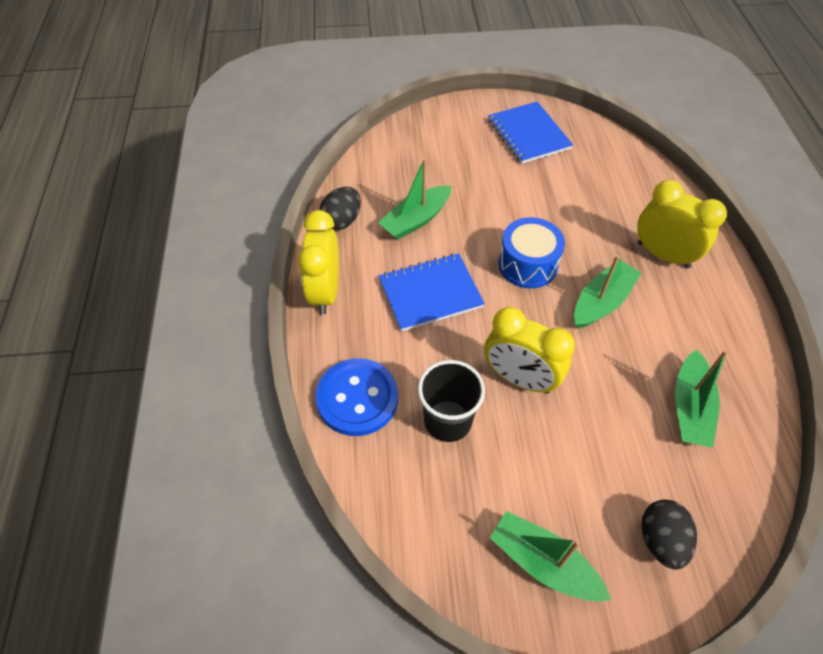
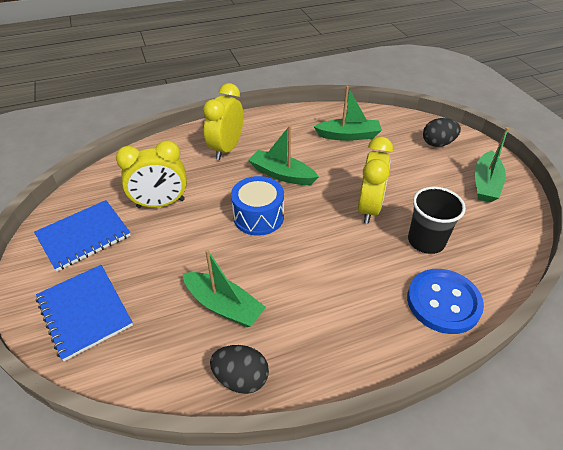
camera: 105 degrees left, 10 degrees down
yellow clock [298,210,339,315] -> yellow clock moved to [116,140,187,208]
blue notebook [379,253,485,331] -> blue notebook moved to [36,265,133,361]

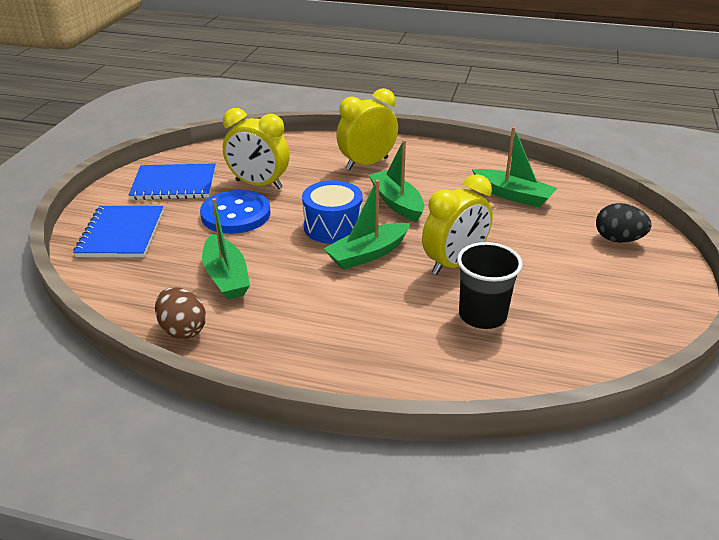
camera: 35 degrees right, 10 degrees down
black egg [210,345,269,394] -> brown egg [155,287,206,339]
blue button [407,269,484,334] -> blue button moved to [200,190,270,234]
green boat [475,127,509,202] -> green boat moved to [323,180,410,270]

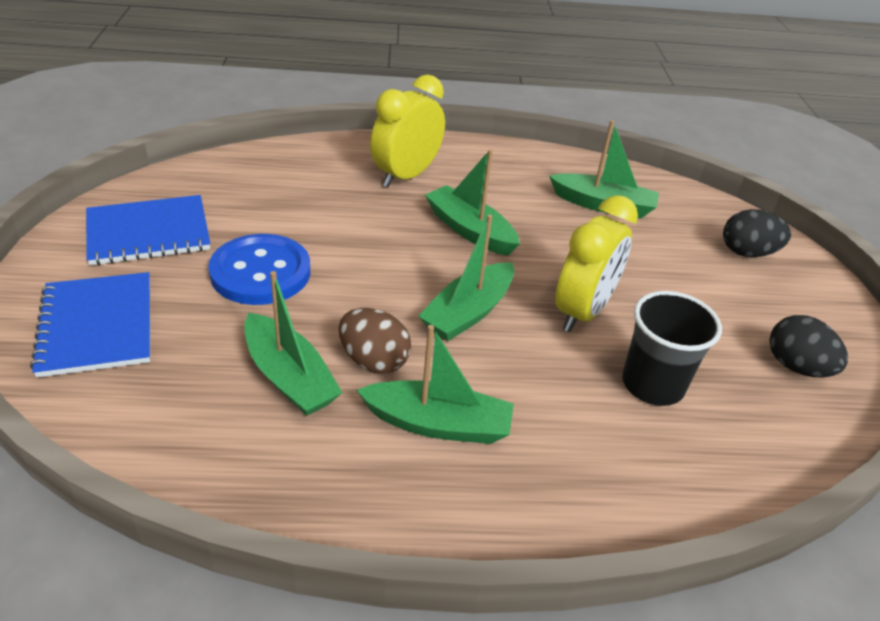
camera: 20 degrees left, 5 degrees up
brown egg [155,287,206,339] -> brown egg moved to [339,308,411,374]
yellow clock [223,108,290,189] -> none
blue drum [302,180,363,244] -> none
none -> green boat [357,325,514,444]
none -> black egg [769,315,848,377]

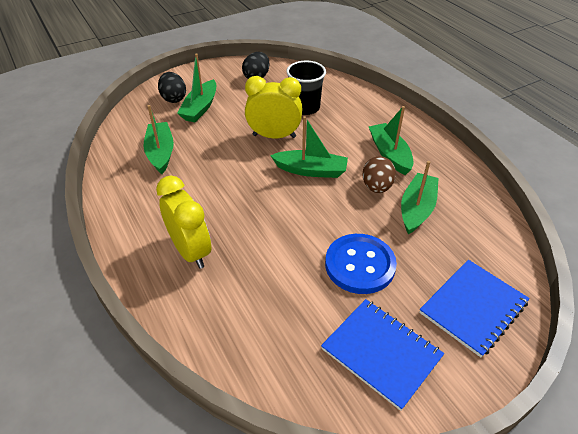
camera: 115 degrees left, 5 degrees up
yellow clock [370,75,445,187] -> yellow clock turned 135 degrees counterclockwise [156,176,211,269]
green boat [425,149,520,256] -> green boat moved to [177,53,216,122]

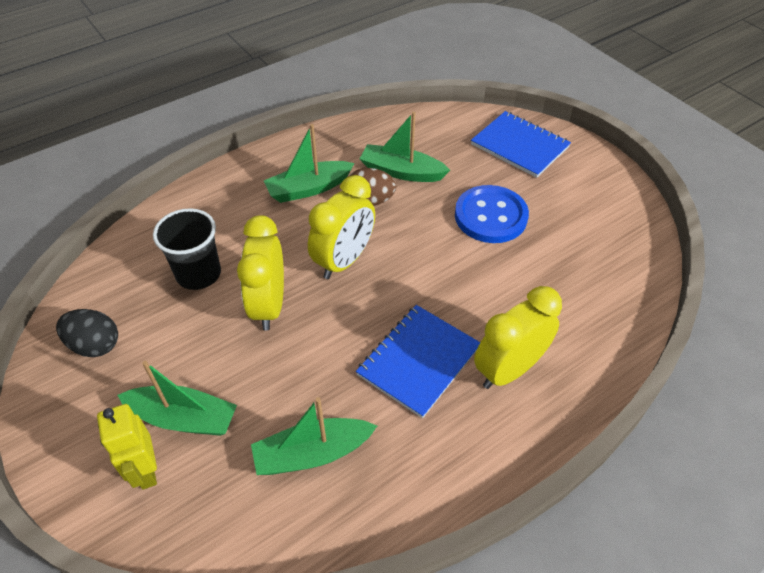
camera: 95 degrees left, 5 degrees up
black egg [158,72,186,103] -> yellow robot [97,404,157,490]
green boat [270,116,348,178] -> yellow clock [308,175,375,279]
blue notebook [321,299,444,411] -> blue notebook moved to [356,305,481,418]

